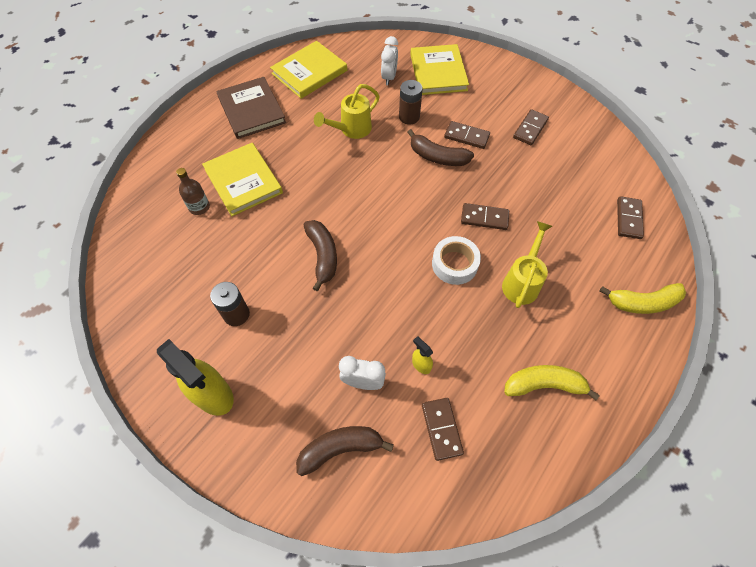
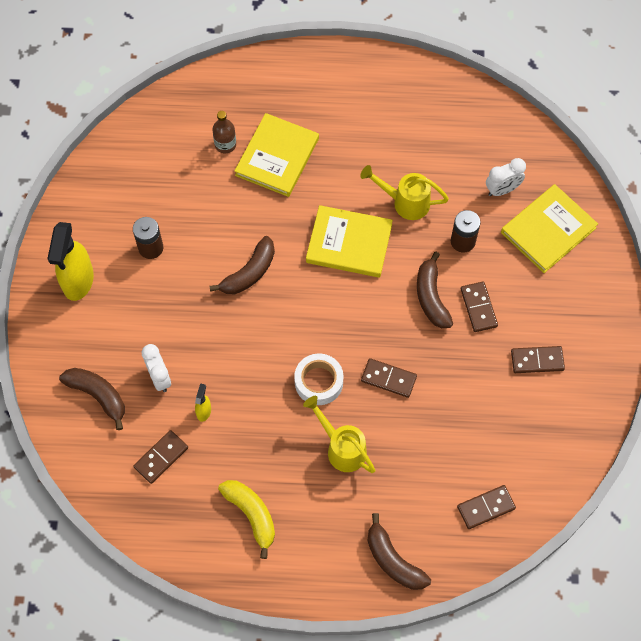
camera: 55 degrees right, 5 degrees up
brown book [217,77,286,139] -> none
yellow book [270,41,347,99] -> yellow book moved to [306,205,393,278]
brown domino [461,203,509,230] -> brown domino turned 45 degrees counterclockwise [361,358,417,398]
yellow watering can [502,221,552,308] -> yellow watering can turned 120 degrees counterclockwise [303,396,376,473]
yellow banana [599,283,686,314] -> brown banana [368,513,431,590]

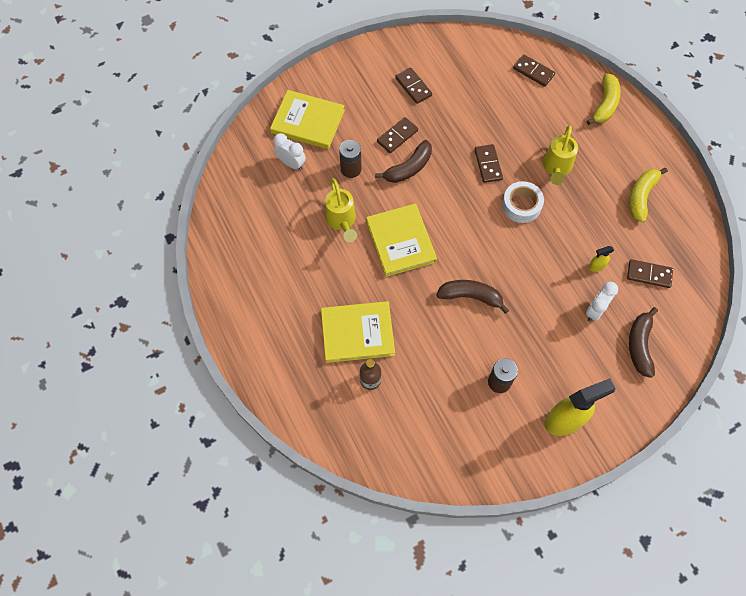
camera: 120 degrees left, 0 degrees up
brown banana [368,513,431,590] -> yellow banana [587,73,620,125]

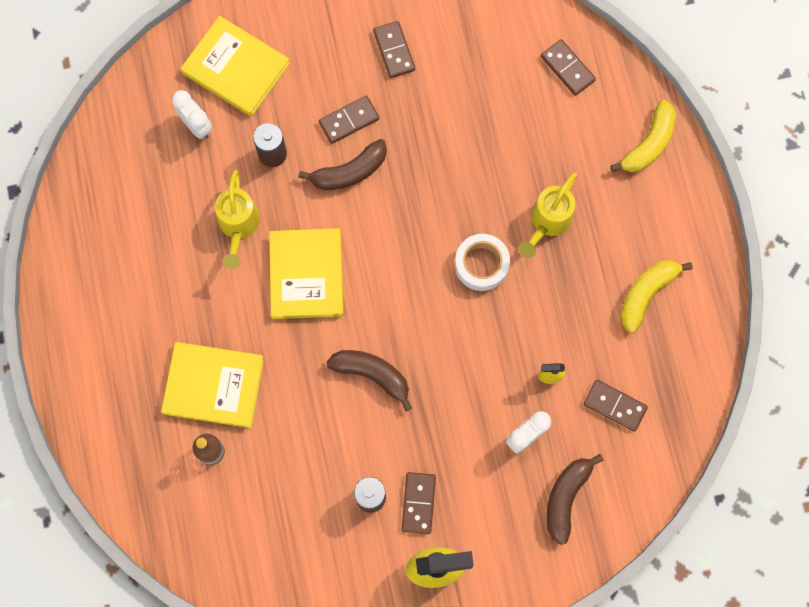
camera: 15 degrees right, 10 degrees up
brown domino [474,144,503,183] -> brown domino moved to [402,472,436,534]

